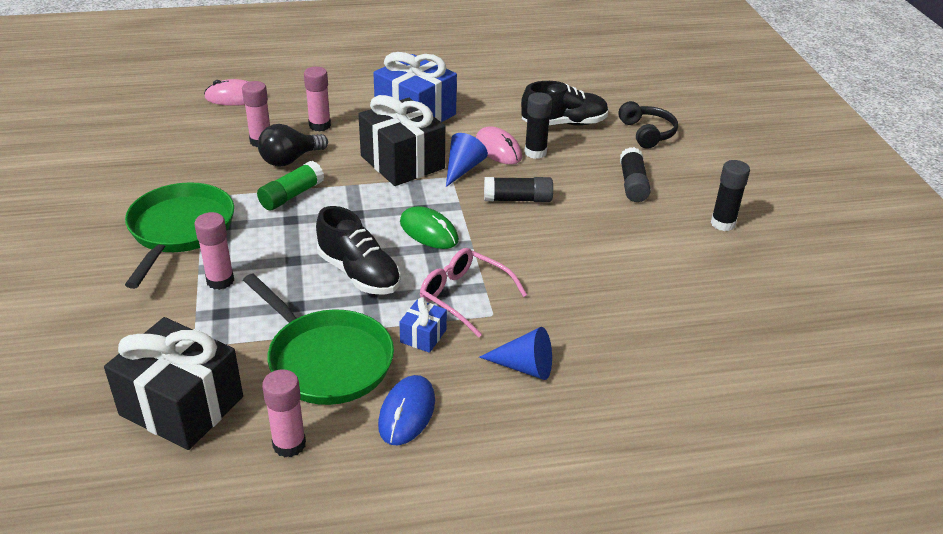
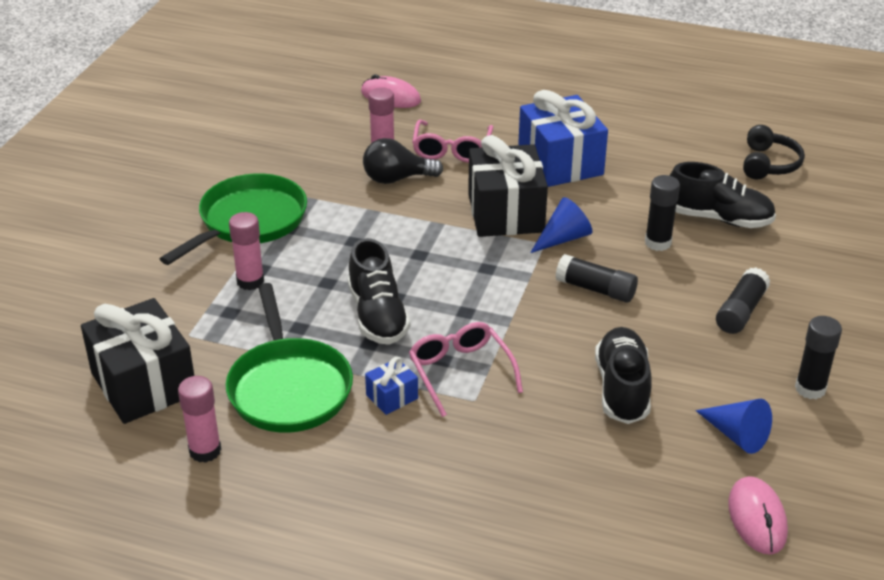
camera: 30 degrees right, 0 degrees up
green glue stick [257,161,324,210] -> none
pink glue stick [304,67,331,132] -> pink glasses [412,120,493,163]
blue mouse [378,375,435,445] -> none
green mouse [400,206,459,249] -> none
pink mouse [476,126,522,164] -> pink mouse moved to [728,476,788,555]
blue cone [479,327,552,380] -> blue cone moved to [696,399,772,454]
black headphones [618,101,678,149] -> black headphones moved to [743,125,805,179]
none -> black shoe [595,327,652,424]

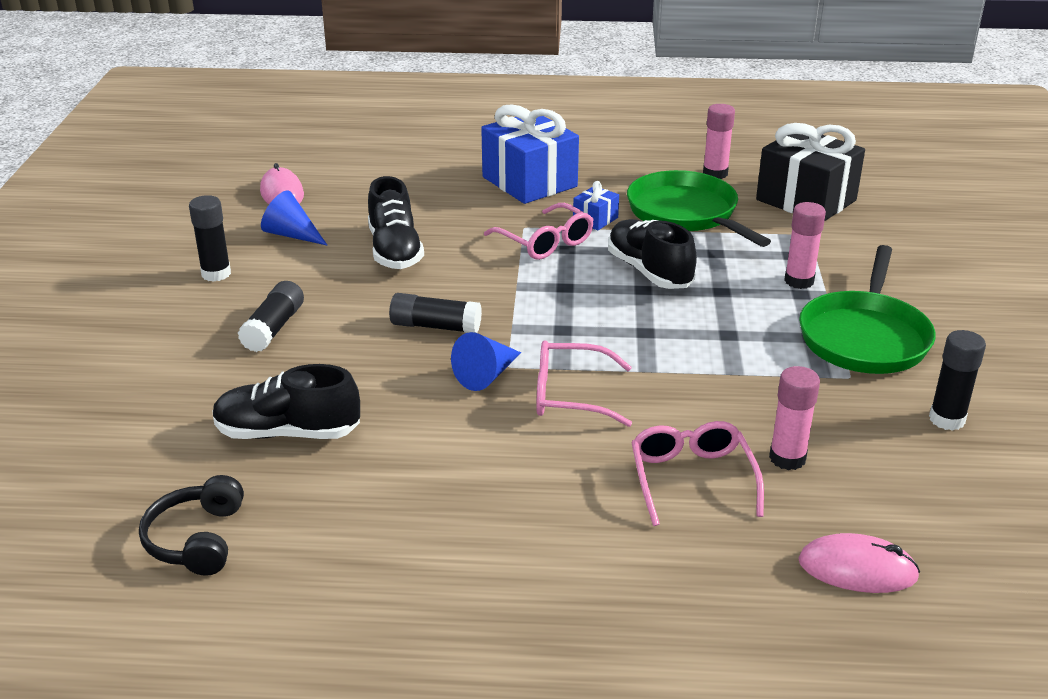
camera: 165 degrees right, 5 degrees down
black light bulb [363,138,443,184] -> none
black gift [468,135,548,237] -> pink glasses [536,340,632,427]
blue gift [518,90,608,187] -> blue gift moved to [481,104,579,204]
black glue stick [645,175,680,251] -> black glue stick moved to [929,330,986,431]

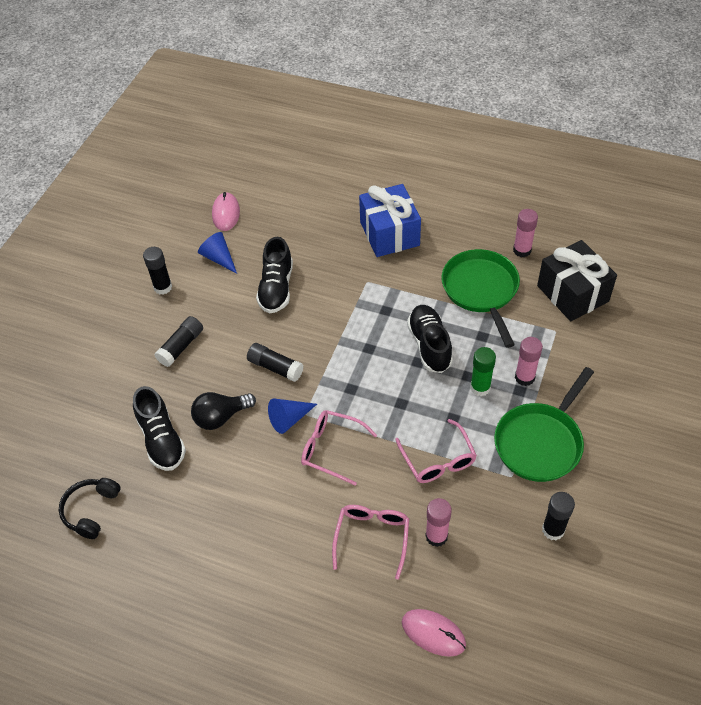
camera: 20 degrees right, 20 degrees up
black shoe [212,364,360,439] -> black shoe turned 135 degrees counterclockwise [133,386,186,471]
pink glasses [484,203,594,260] -> pink glasses moved to [395,419,477,483]
blue gift [573,181,619,230] -> none
none -> black light bulb [191,392,256,430]
none -> green glue stick [470,347,496,396]

